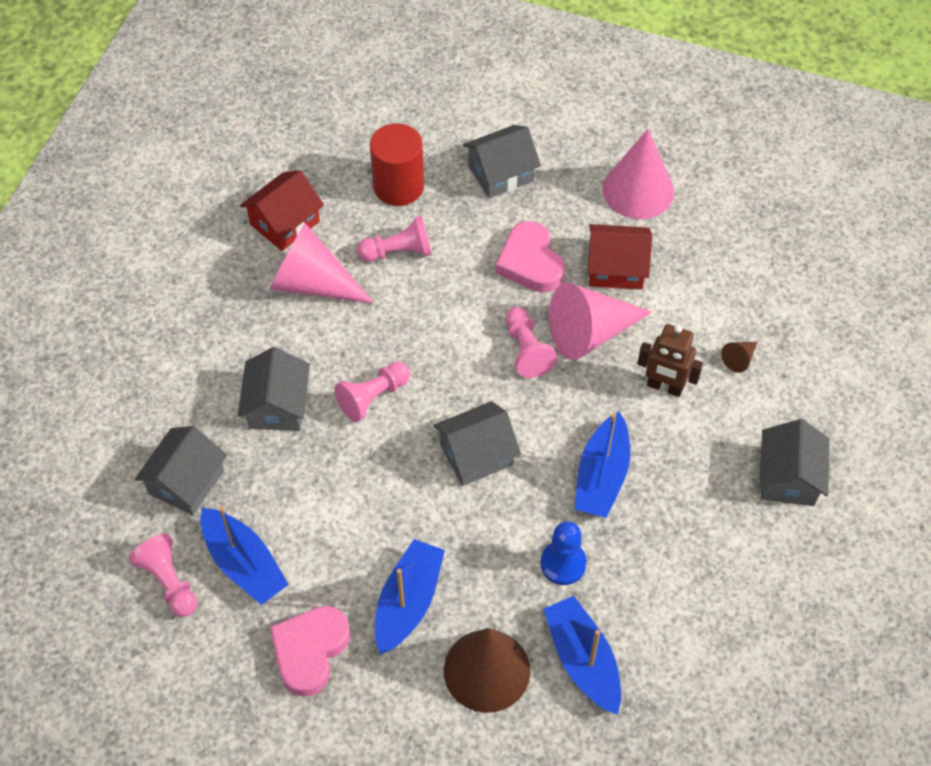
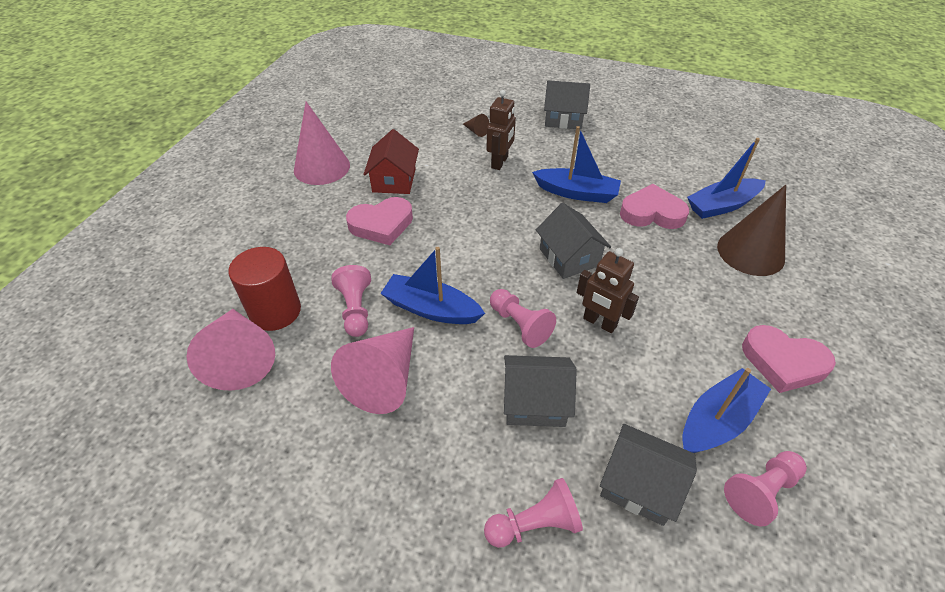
camera: 90 degrees left, 10 degrees down
red house [240,171,324,251] -> none
blue boat [375,539,445,655] -> blue boat moved to [380,247,485,324]
grey house [463,125,541,198] -> none
pink pawn [505,307,557,378] -> pink pawn moved to [484,478,583,548]
blue pawn [541,521,587,585] -> pink heart [620,184,689,229]
pink cone [549,282,652,360] -> pink cone moved to [186,309,275,391]
none -> brown robot [577,248,639,333]

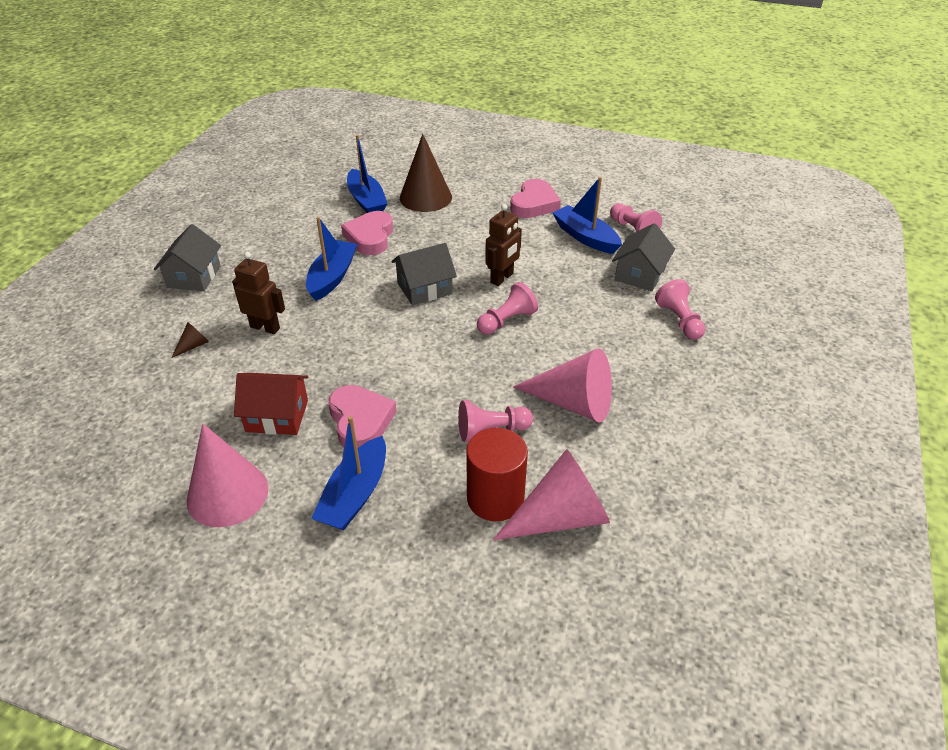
camera: 90 degrees left, 5 degrees down
blue boat [380,247,485,324] -> blue boat moved to [311,416,386,530]
grey house [504,355,577,427] -> none

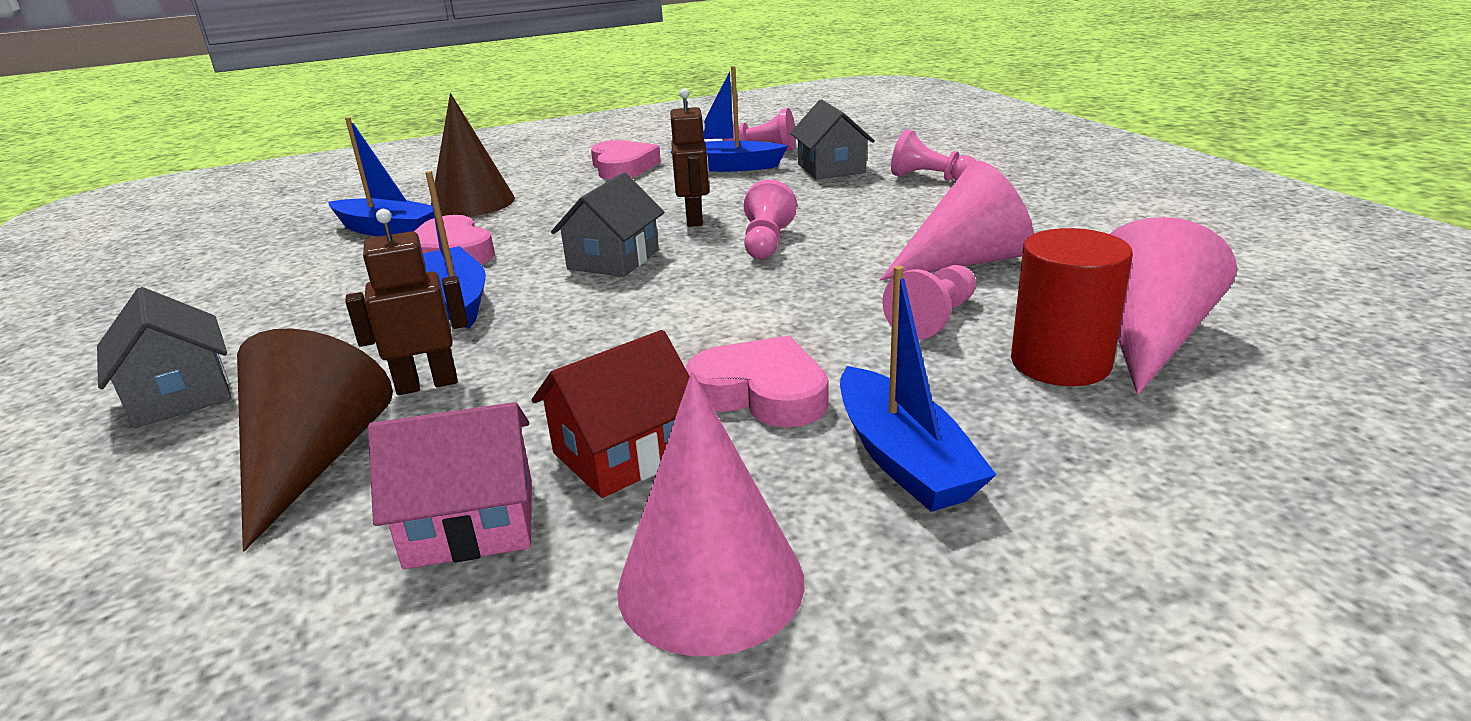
camera: 40 degrees left, 15 degrees down
brown cone [172,323,209,358] -> brown cone [237,328,393,551], size x2.38
none -> pink house [368,402,532,569]

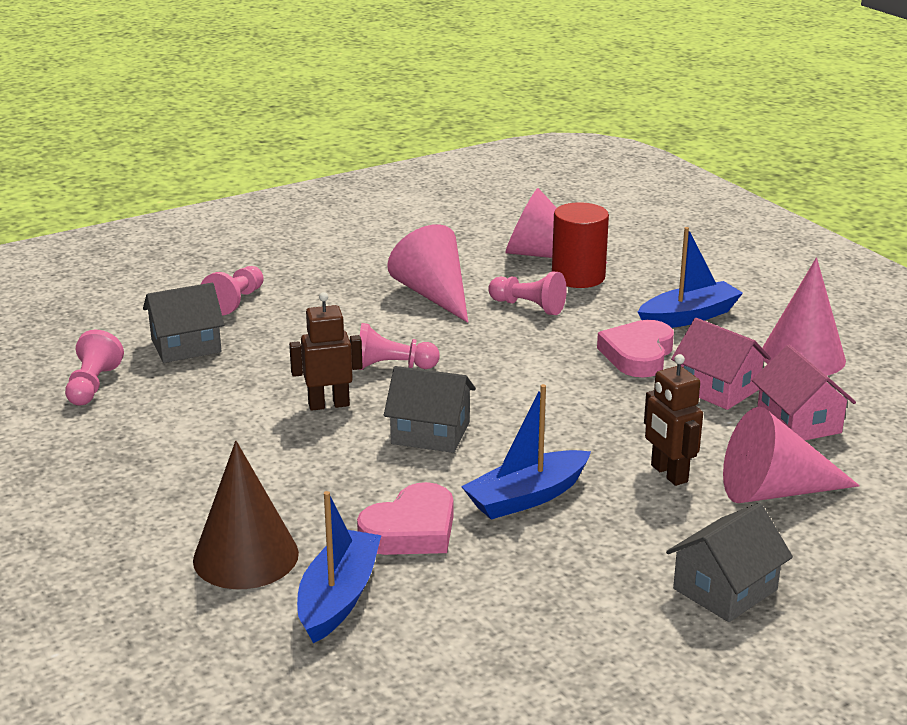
camera: 100 degrees left, 0 degrees up
brown cone [237,328,393,551] -> pink cone [723,407,860,503]
red house [532,330,690,498] -> pink house [671,318,771,410]
pink heart [591,140,661,180] -> none
blue boat [671,66,788,172] -> none

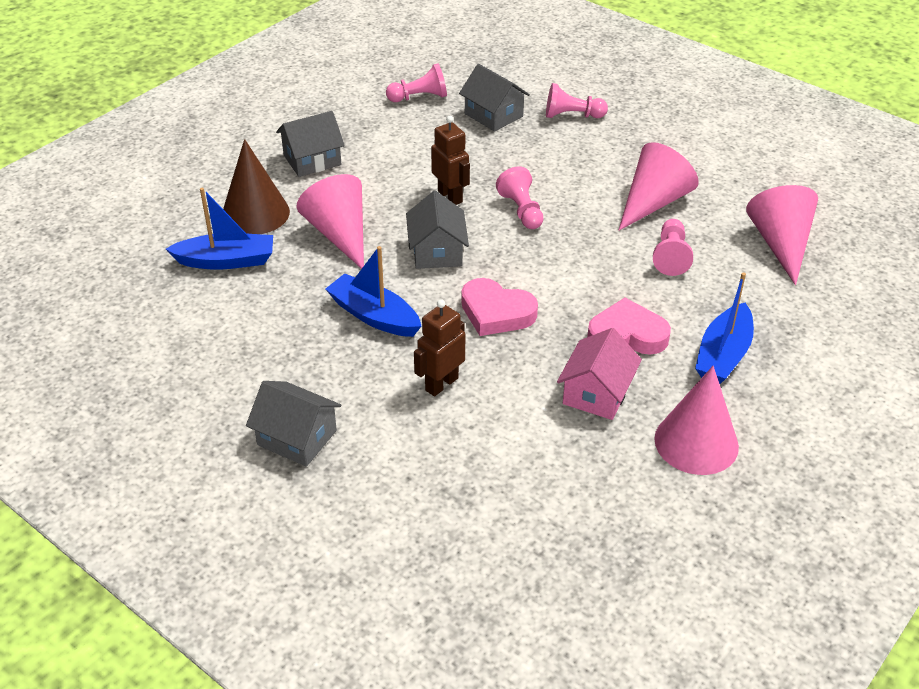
camera: 70 degrees right, 15 degrees up
pink heart [357,482,453,555] -> pink heart moved to [461,278,538,336]
red cylinder [552,202,609,288] -> none
blue boat [638,227,743,328] -> blue boat turned 75 degrees clockwise [695,272,754,384]
pink cone [723,407,860,503] -> pink cone moved to [296,174,364,269]
pink house [752,345,856,440] -> none
none -> grey house [276,111,345,177]

